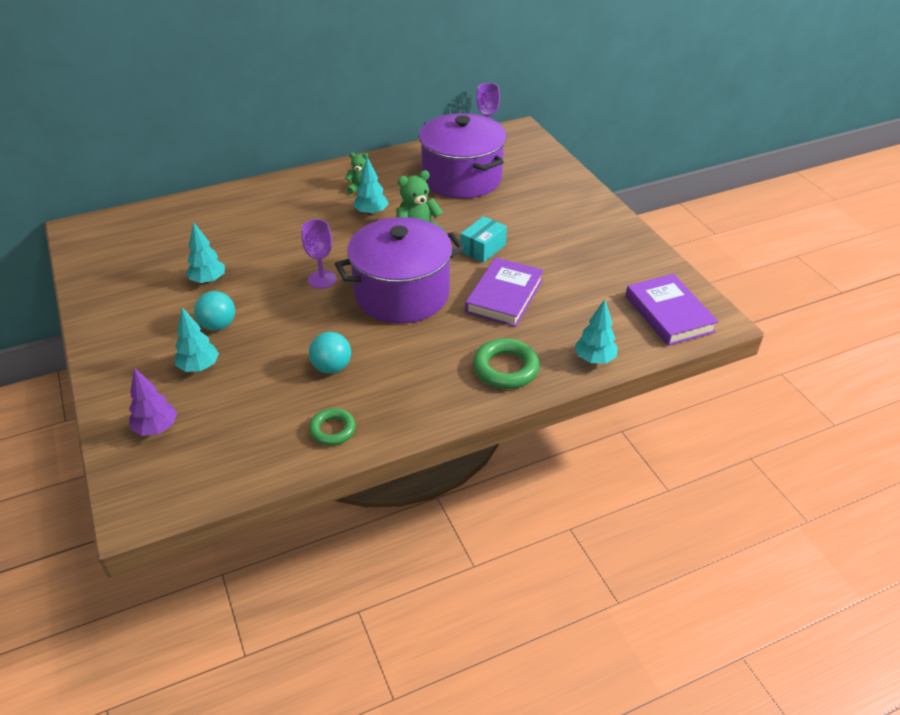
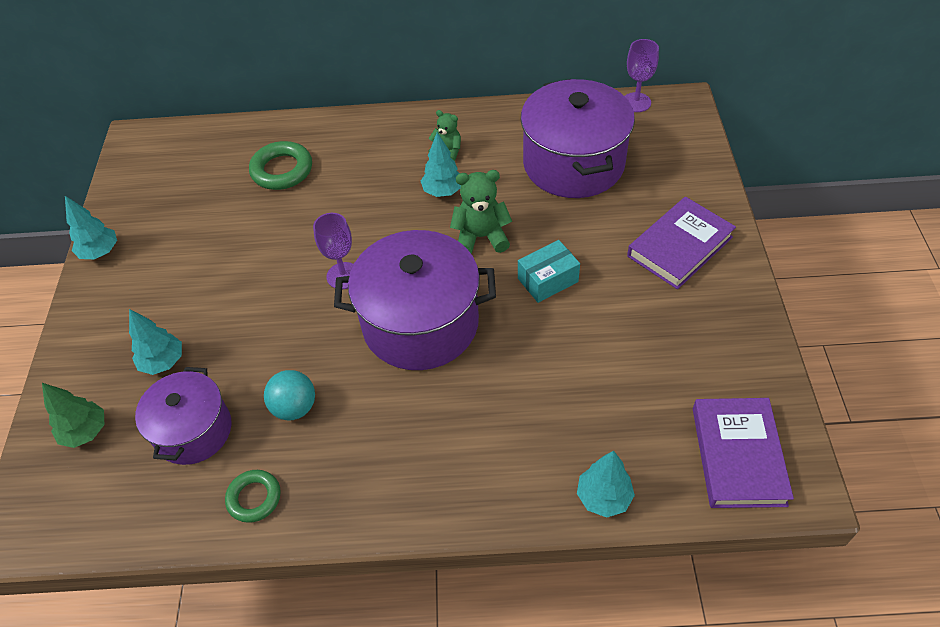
camera: 25 degrees right, 10 degrees up
purple tree [129,368,177,436] -> green tree [42,383,104,448]
turquoise tree [186,222,225,284] -> turquoise tree moved to [65,196,117,259]
turquoise ball [194,291,235,331] -> none
purple book [465,257,544,327] -> purple book moved to [627,197,736,289]
green ring [473,338,540,389] -> green ring moved to [249,141,312,190]
none -> purple pot [135,367,231,465]

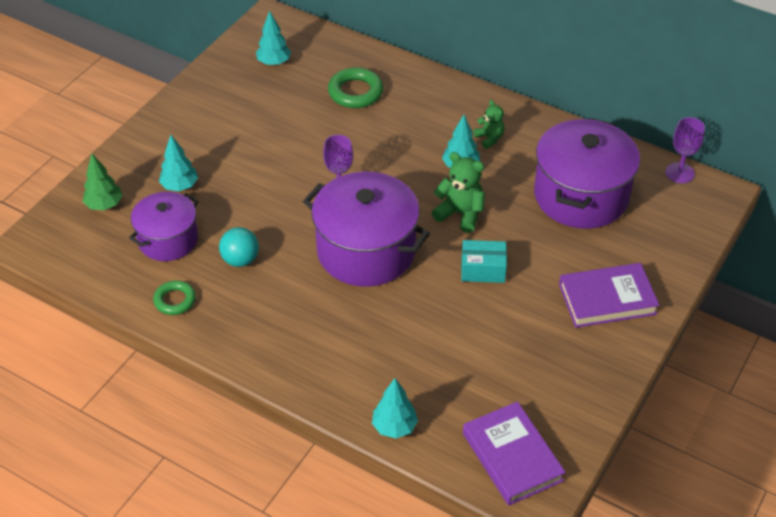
camera: 30 degrees right, 5 degrees down
turquoise tree [65,196,117,259] -> turquoise tree moved to [256,11,291,66]
purple book [693,398,794,508] -> purple book turned 60 degrees counterclockwise [463,401,566,506]

